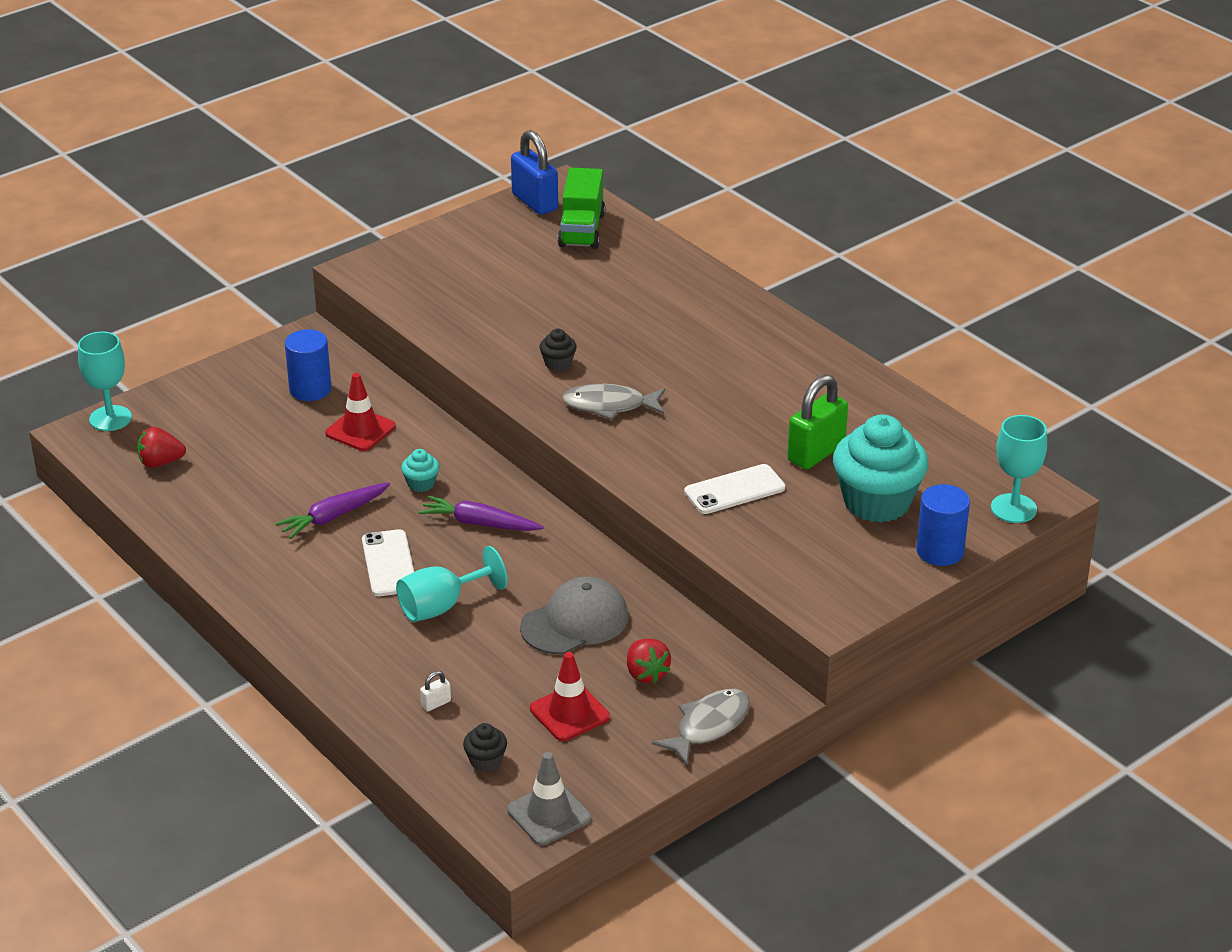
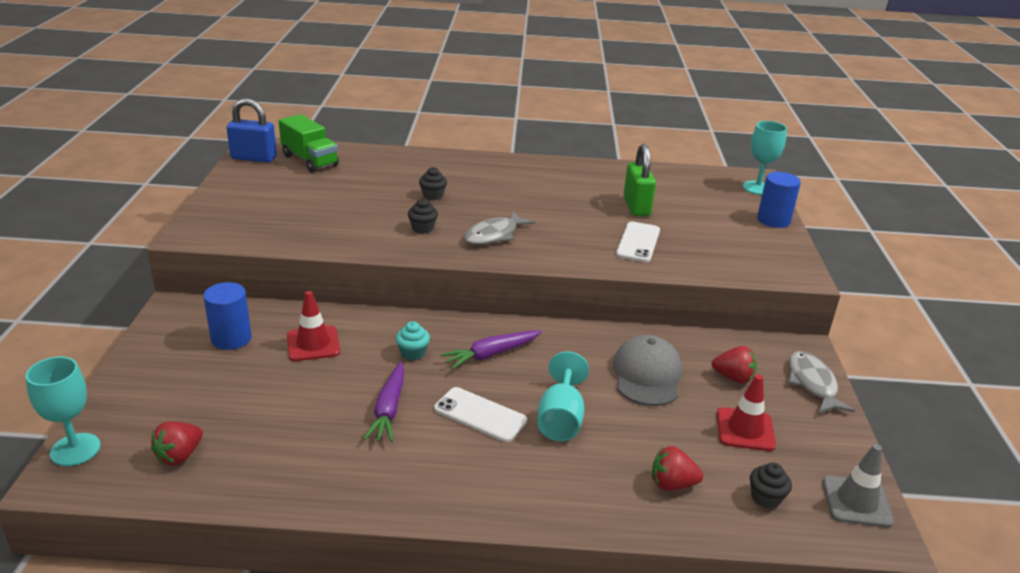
camera: 50 degrees left, 5 degrees down
white padlock [420,671,451,711] -> red strawberry [652,446,703,491]
turquoise cupcake [833,414,928,523] -> none
none -> black cupcake [419,167,447,200]

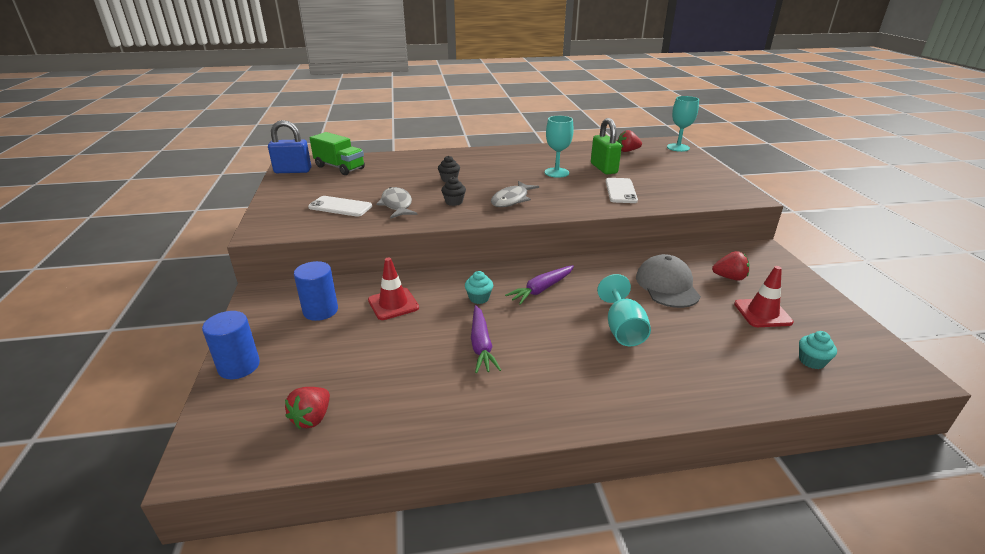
camera: 10 degrees left, 0 degrees up
turquoise goblet [25,357,101,466] -> turquoise goblet moved to [545,116,573,178]
white phone [434,387,527,442] -> white phone moved to [308,196,372,217]
red strawberry [652,446,703,491] -> red strawberry moved to [617,130,642,152]
black cupcake [750,463,792,509] -> turquoise cupcake [799,331,837,369]
blue cylinder [757,172,801,228] -> blue cylinder moved to [202,311,260,379]
grey fish [788,351,855,414] -> grey fish moved to [376,187,417,219]
grey traffic cone [822,444,894,528] -> none

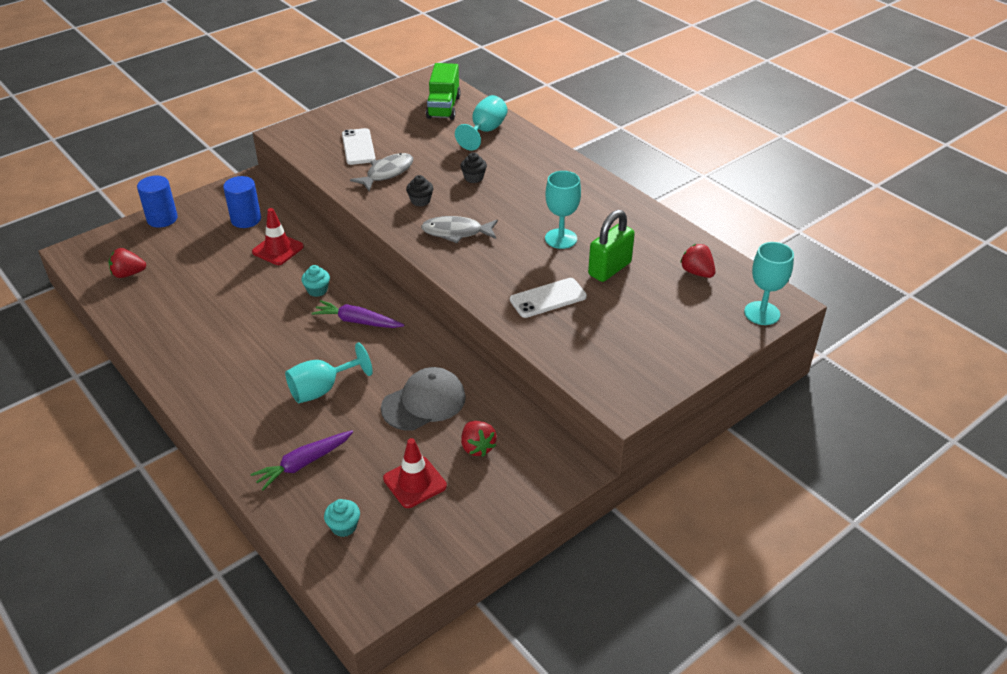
camera: 60 degrees right, 10 degrees up
blue padlock [268,120,311,173] -> none
purple carrot [471,305,501,373] -> purple carrot moved to [251,430,353,490]
none -> turquoise goblet [455,95,508,150]

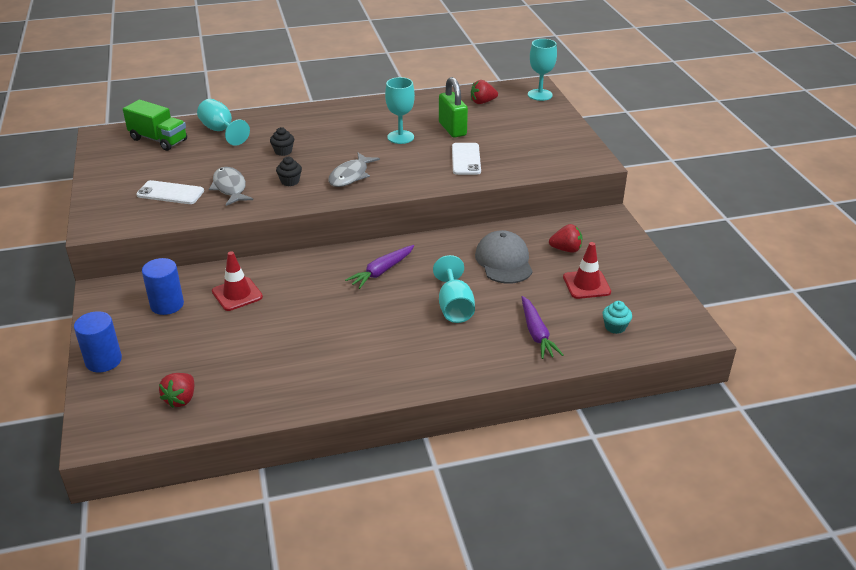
camera: 65 degrees left, 5 degrees down
turquoise cupcake [301,265,330,297] -> none

